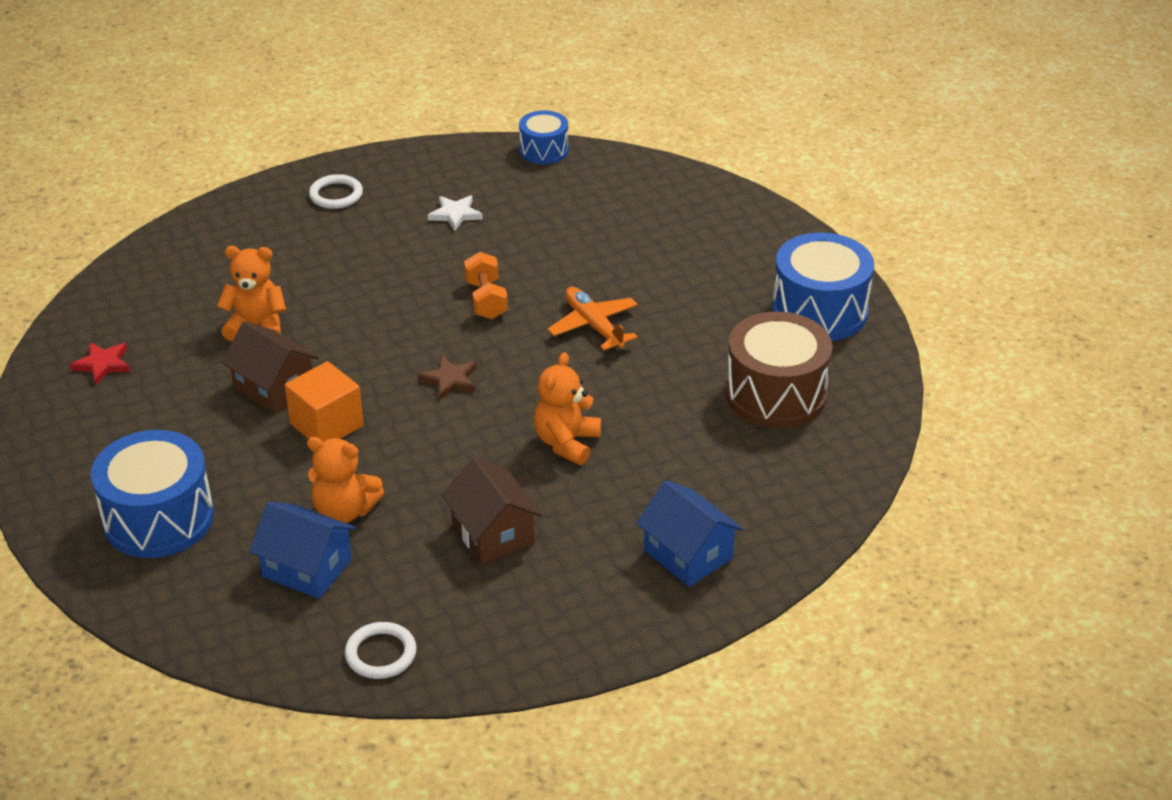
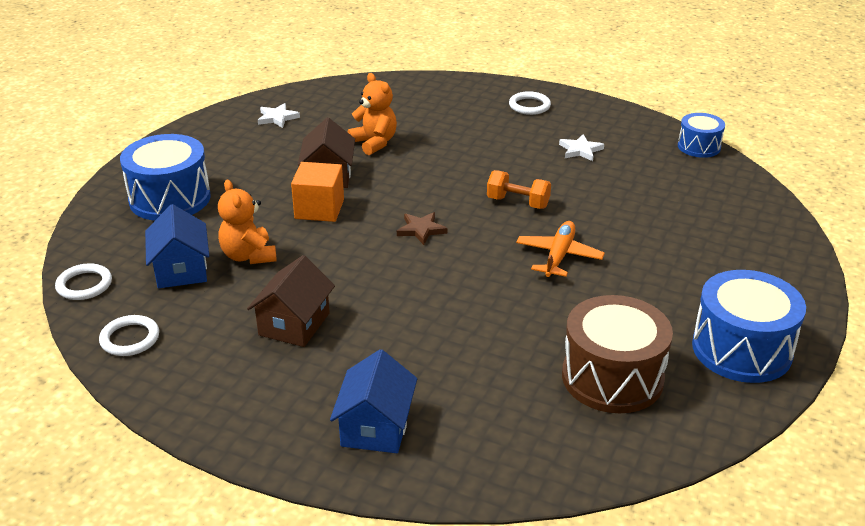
camera: 50 degrees right, 5 degrees down
red star [69,342,131,385] -> white star [258,103,300,128]
orange dumbbell [464,252,508,319] -> orange dumbbell turned 75 degrees clockwise [487,170,551,209]
orange teddy bear [534,352,601,465] -> none
none -> white ring [55,263,112,300]

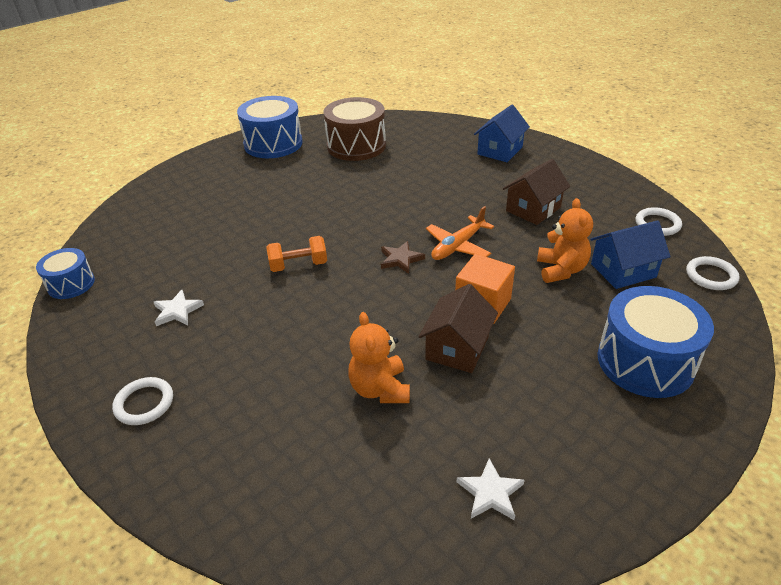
camera: 155 degrees left, 5 degrees up
blue house [145,204,209,288] -> blue house turned 60 degrees clockwise [590,220,671,289]
orange dumbbell [487,170,551,209] -> orange dumbbell turned 60 degrees counterclockwise [266,236,327,272]
orange plane [516,221,605,277] -> orange plane moved to [426,206,494,260]

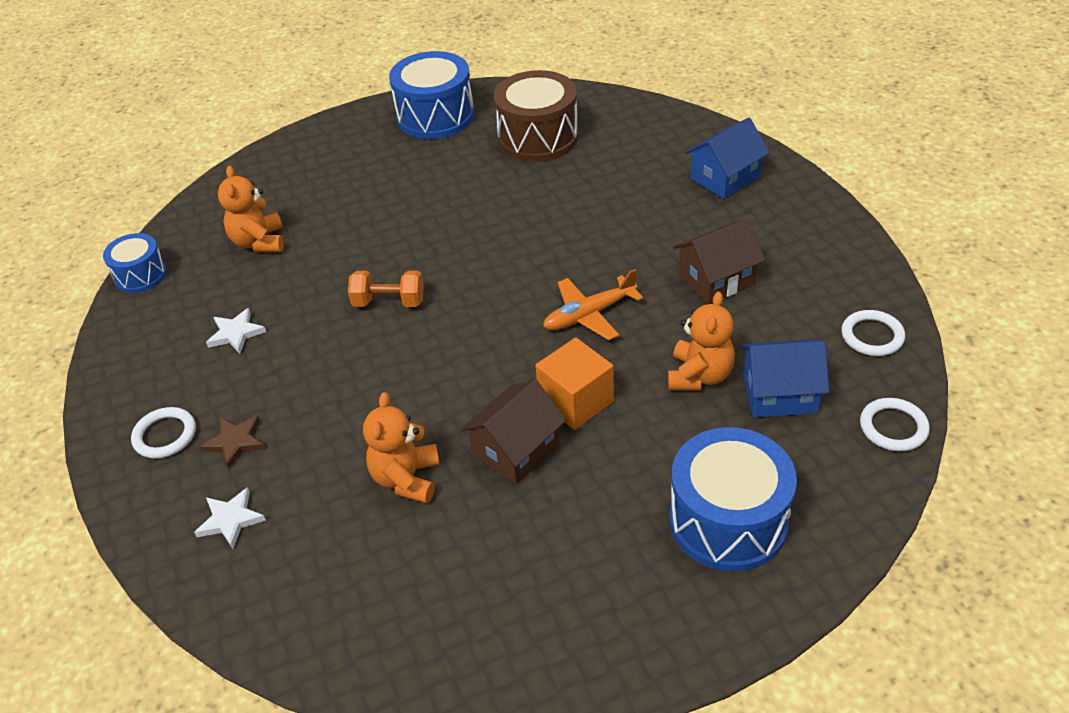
camera: 20 degrees right, 5 degrees up
brown star [381,241,425,274] -> brown star moved to [199,416,265,469]
white star [457,458,525,520] -> white star moved to [194,487,266,548]
none -> orange teddy bear [218,166,284,252]

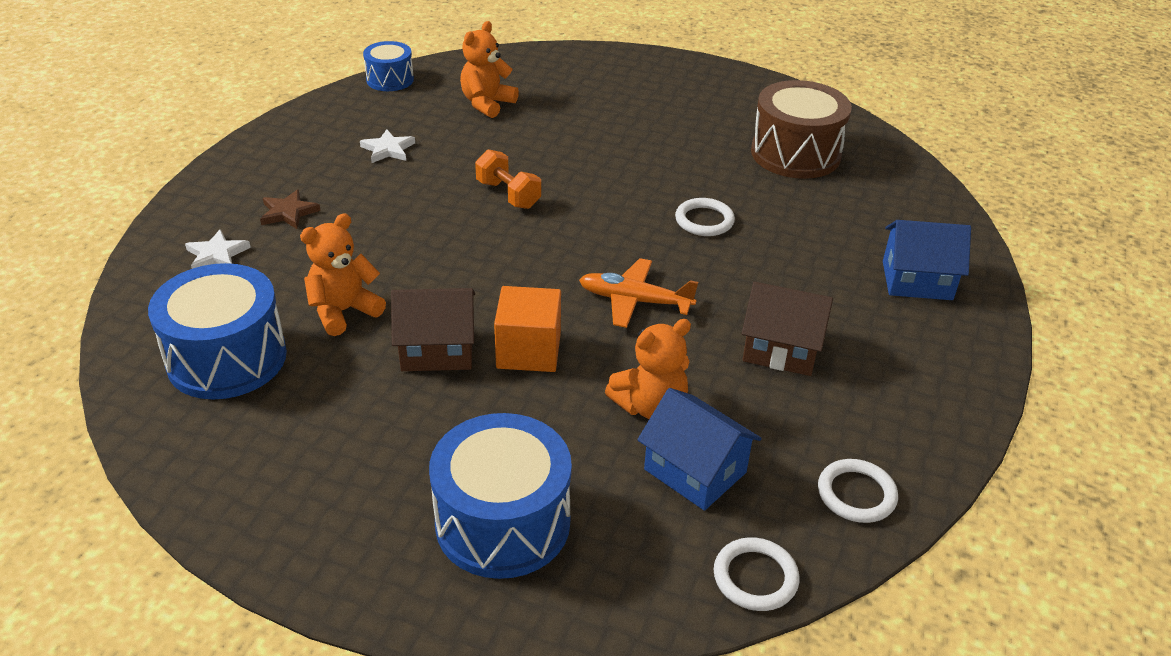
camera: 40 degrees right, 5 degrees down
white ring [131,407,196,459] -> white ring moved to [675,198,735,236]
blue drum [389,51,474,139] -> blue drum moved to [148,263,287,399]

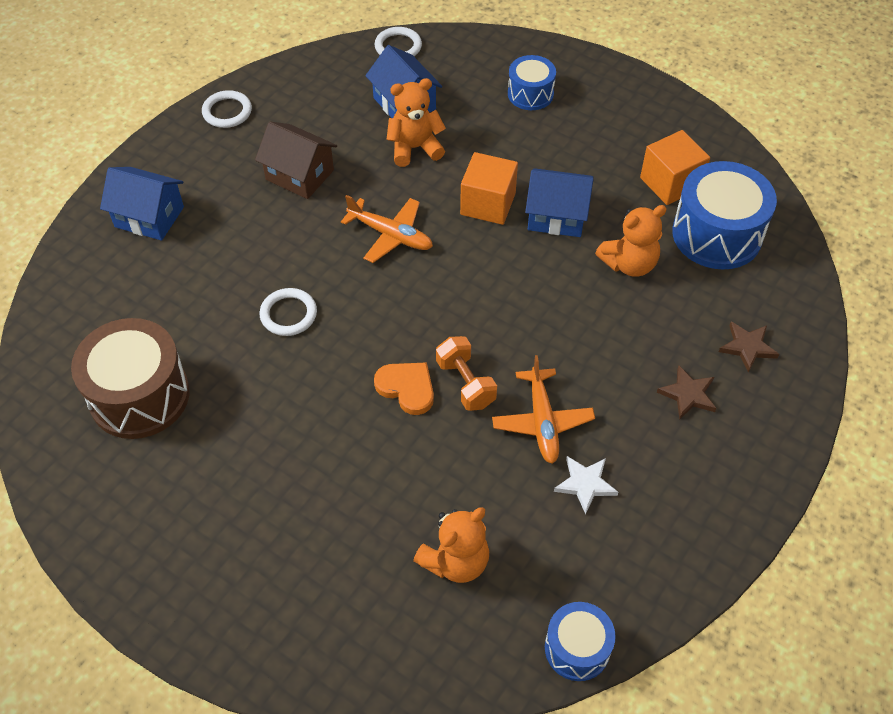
camera: 165 degrees left, 15 degrees up
white star [185,229,251,269] -> brown star [719,322,779,373]
brown house [391,288,475,371] -> blue house [525,168,594,237]
blue drum [429,413,572,579] -> blue drum [508,55,556,110], size x0.57
white ring [818,459,898,523] -> white ring moved to [202,90,252,128]
none -> orange heart [374,362,434,415]
none -> orange plane [492,355,595,464]
none -> orange cube [640,130,710,205]

